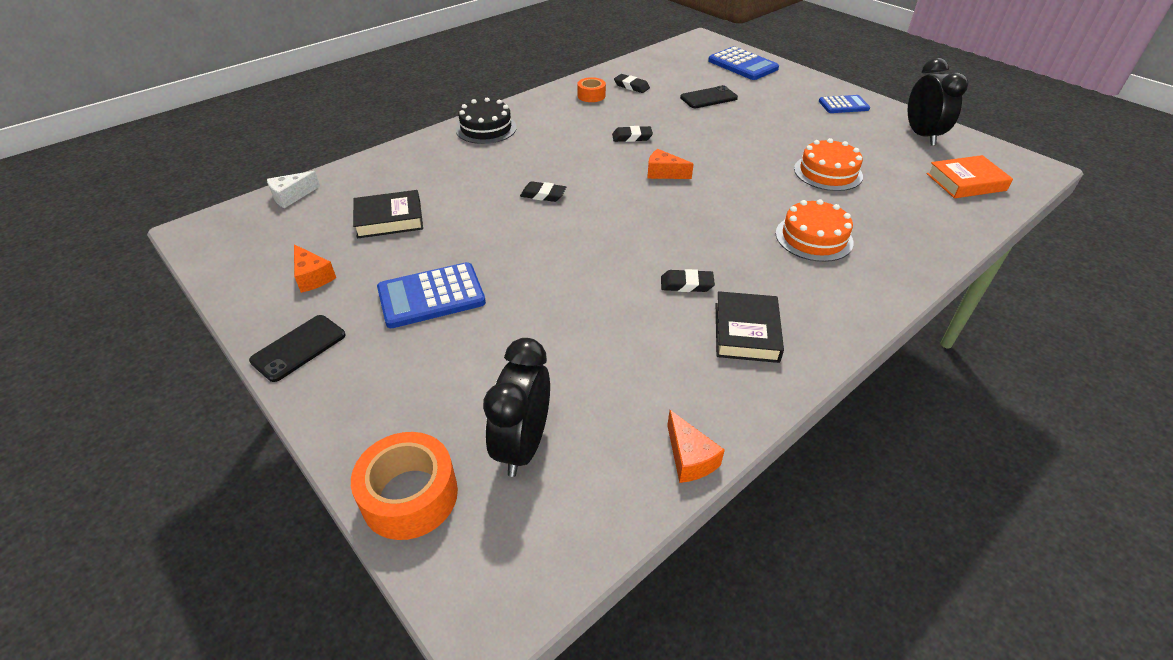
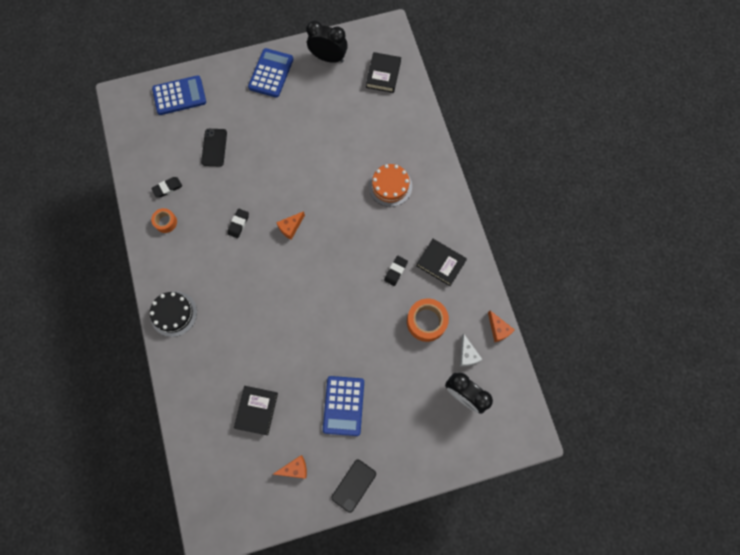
camera: 65 degrees left, 30 degrees up
black phone [249,315,346,382] -> black phone turned 60 degrees clockwise [332,460,376,513]
white cheese [267,171,320,208] -> white cheese moved to [460,334,482,366]
orange tape [351,432,458,540] -> orange tape moved to [407,299,449,342]
black eraser [520,181,566,202] -> none
orange cheese [667,410,725,483] -> orange cheese turned 60 degrees clockwise [488,311,515,342]
orange cake [794,138,863,191] -> none
blue calculator [819,95,870,113] -> blue calculator [248,48,293,98], size x1.56
orange book [927,155,1013,198] -> black book [366,52,401,93]

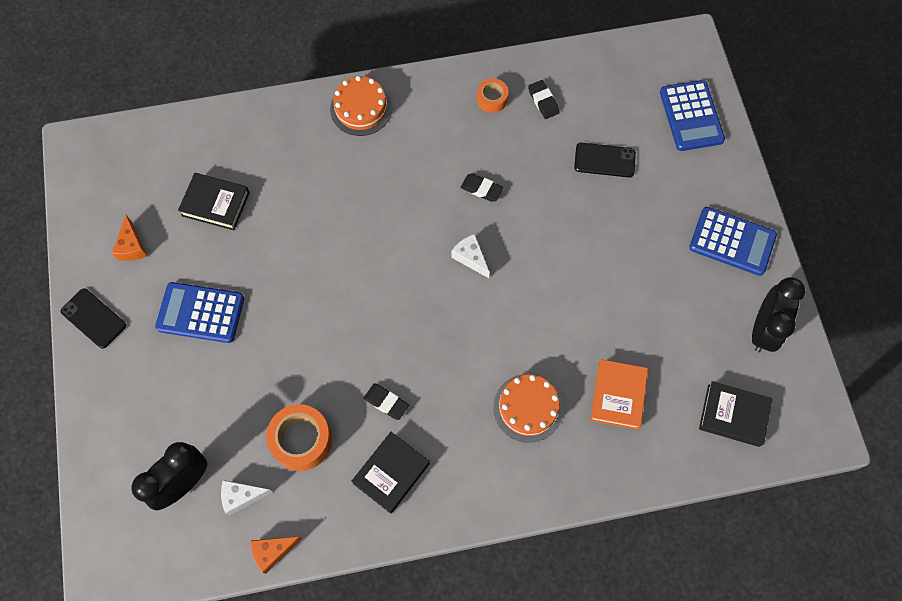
camera: 95 degrees right, 5 degrees down
black cake [150,291,197,337] -> orange cake [330,76,392,136]
orange cheese [276,211,305,240] -> white cheese [451,234,489,278]
none -> orange book [590,359,648,430]

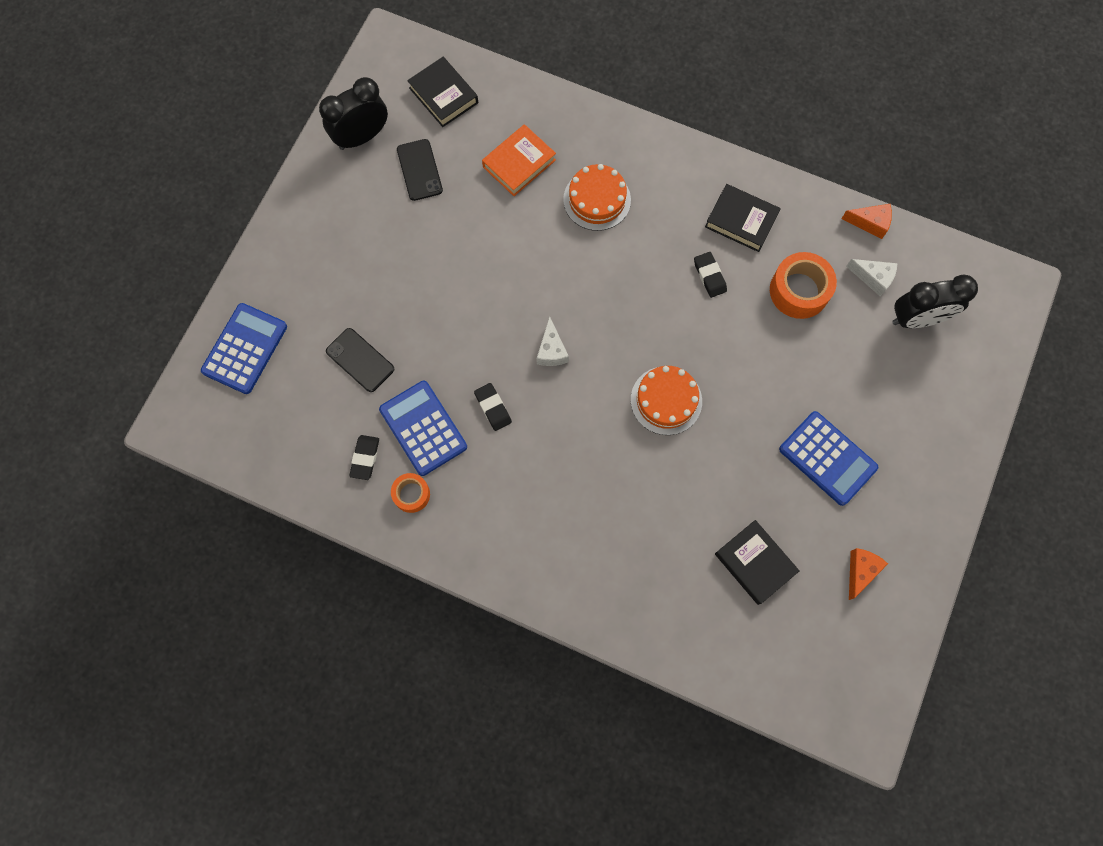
camera: 145 degrees left, 5 degrees up
black phone [61,288,126,349] -> black phone moved to [397,139,443,201]
orange cake [330,76,392,136] -> orange cake moved to [631,366,702,435]
black book [351,432,430,514] -> black book turned 45 degrees clockwise [705,184,781,252]
blue calculator [689,207,777,276] -> blue calculator moved to [379,381,467,476]

